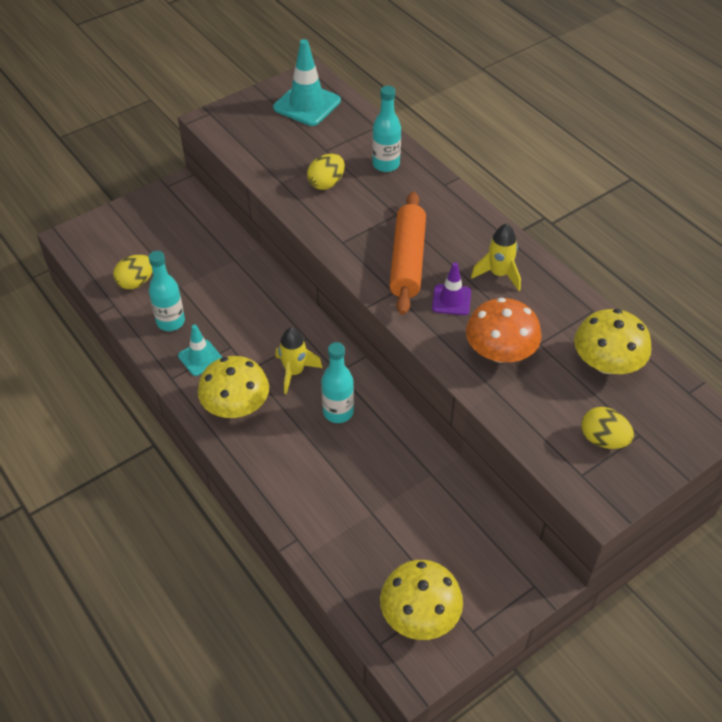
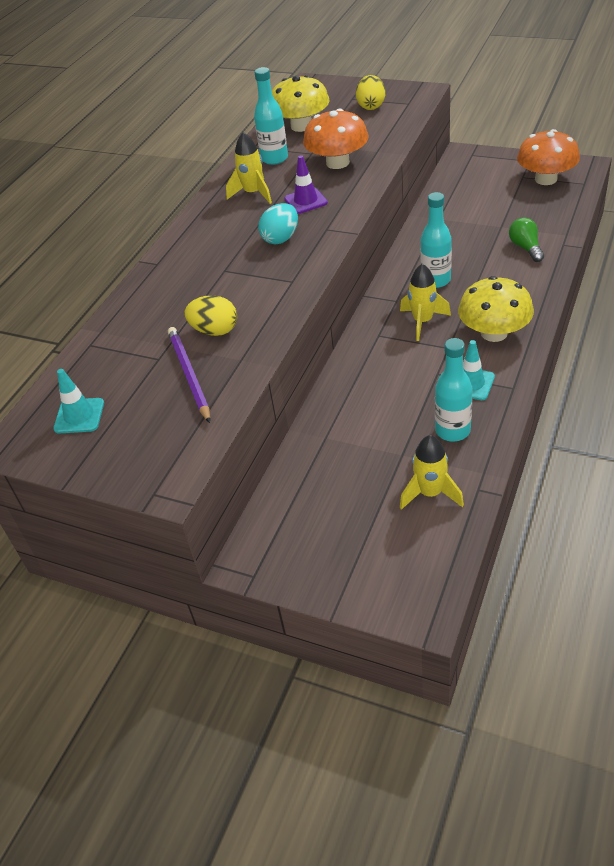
camera: 115 degrees left, 5 degrees down
yellow egg [113,255,153,289] -> yellow rocket [400,435,464,510]
turquoise traffic cone [273,39,341,126] -> turquoise traffic cone [53,369,104,434], size x0.59
turquoise bottle [372,86,401,172] -> turquoise bottle moved to [254,67,288,165]
yellow mushroom [380,560,463,640] -> orange mushroom [517,129,580,185]
orange rolling pin [389,192,426,315] -> turquoise egg [258,203,298,245]
none -> purple pencil [168,327,210,423]
none -> green light bulb [509,217,544,262]

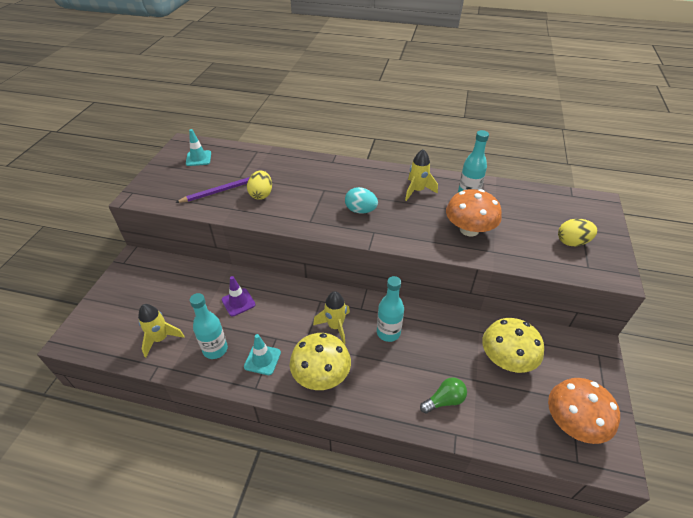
camera: 75 degrees right, 0 degrees up
yellow mushroom [272,75,330,132] -> yellow mushroom moved to [482,318,544,373]
purple traffic cone [284,155,328,214] -> purple traffic cone moved to [221,276,256,317]

